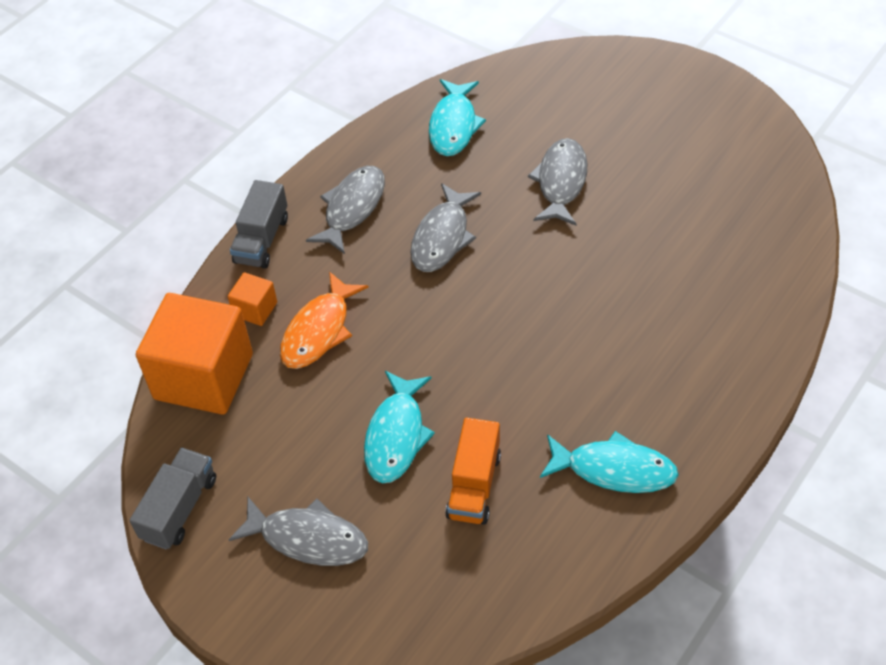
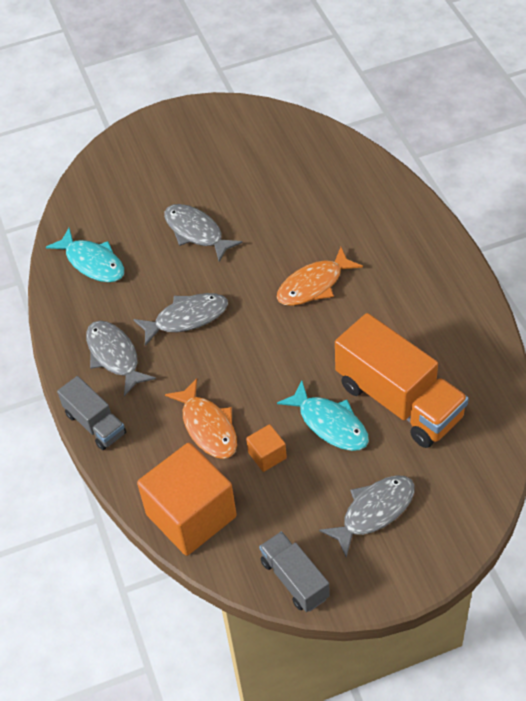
camera: 55 degrees left, 0 degrees up
orange cube [228,272,277,326] -> orange cube moved to [246,424,287,472]
grey fish [411,183,481,272] -> grey fish turned 75 degrees counterclockwise [133,293,228,346]
orange truck [445,417,501,525] -> orange truck [335,313,469,448], size x1.82
turquoise fish [540,431,679,493] -> none
none -> orange fish [276,247,363,306]

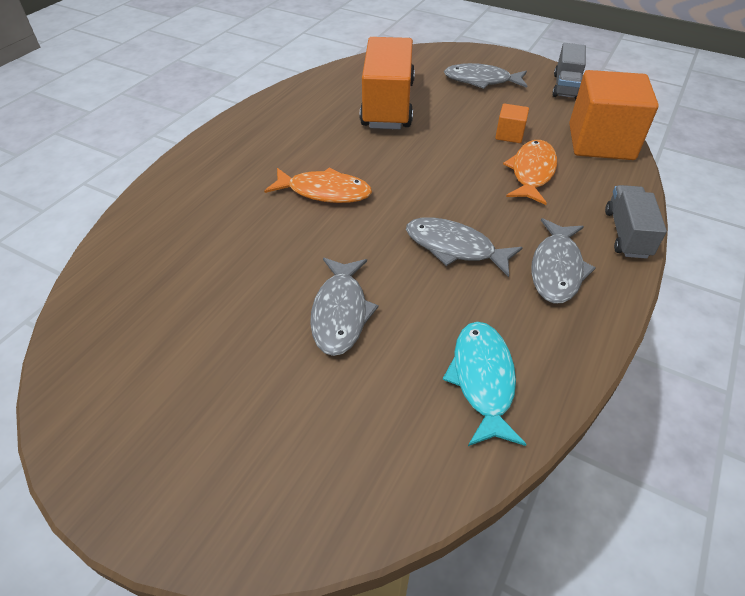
camera: 135 degrees left, 5 degrees down
turquoise fish [277,380,369,451] -> none

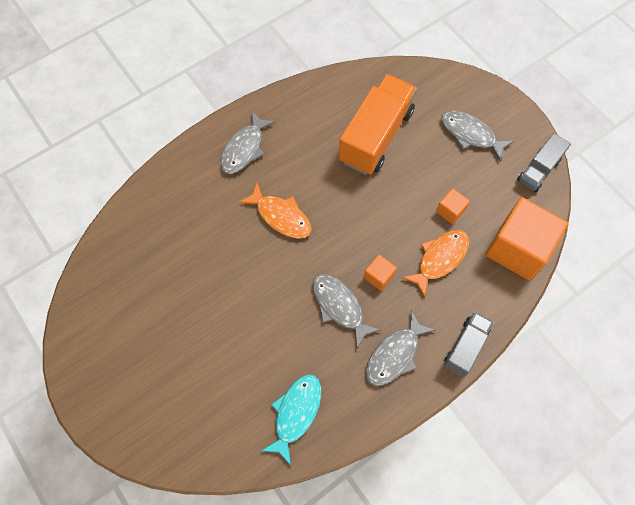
camera: 25 degrees right, 20 degrees up
grey fish [310,258,379,356] -> grey fish moved to [220,111,275,174]
none -> orange cube [364,255,397,291]

